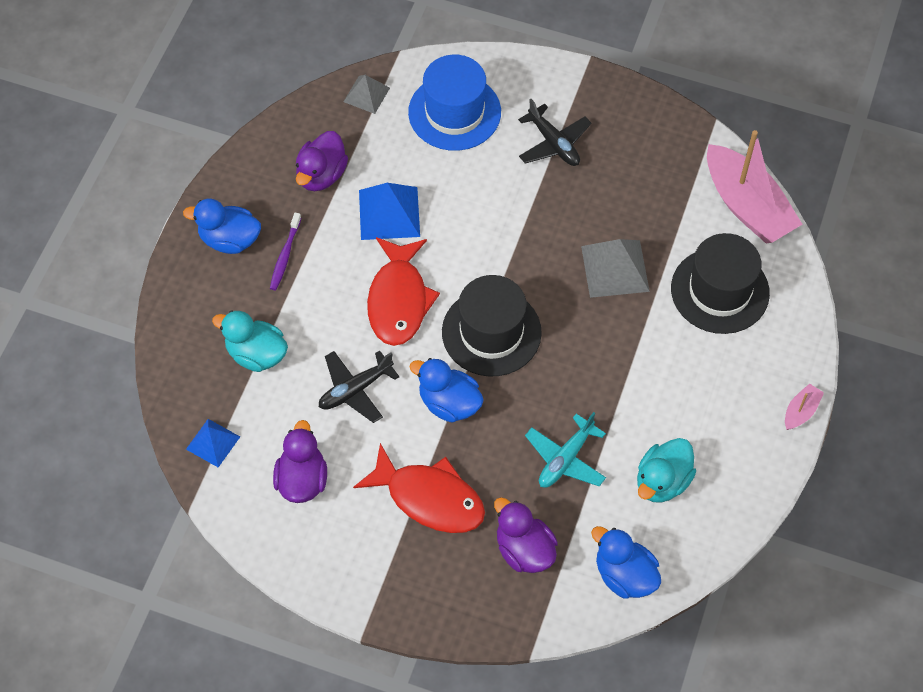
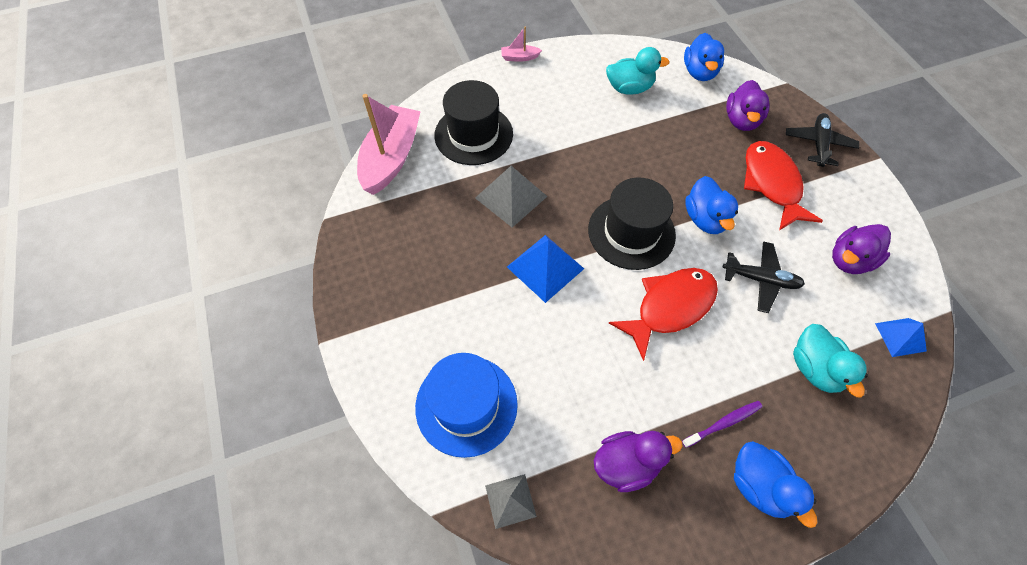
camera: 130 degrees left, 0 degrees up
blue pyramid [359,183,420,240] -> blue pyramid moved to [507,235,584,303]
black plane [518,99,591,166] -> black plane moved to [786,113,859,167]
turquoise plane [525,412,606,488] -> none

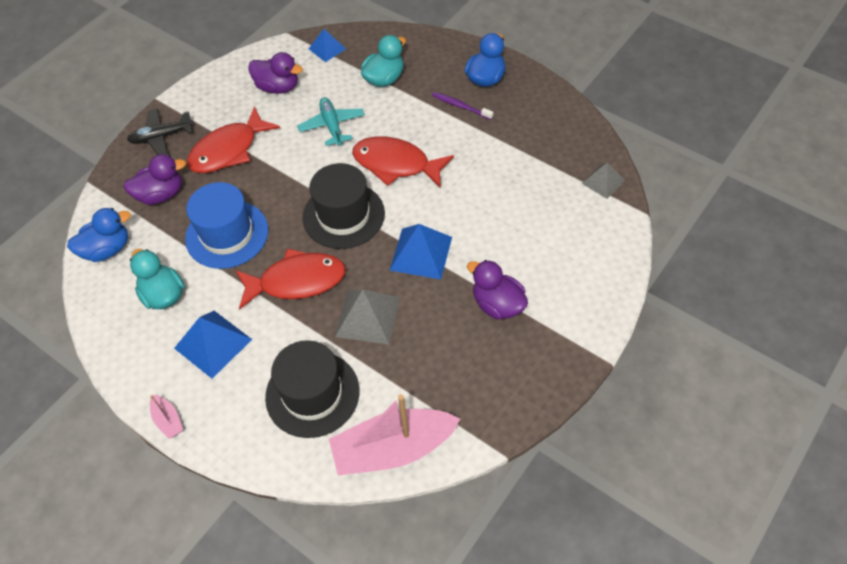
camera: 120 degrees left, 5 degrees down
blue hat [415,353,518,458] -> blue hat moved to [185,182,268,269]
purple duck [594,431,683,492] -> purple duck moved to [467,260,528,320]
blue duck [685,176,738,234] -> none
black plane [723,241,805,313] -> turquoise plane [297,97,365,146]
none -> blue pyramid [174,311,252,379]
none -> red fish [235,249,346,310]

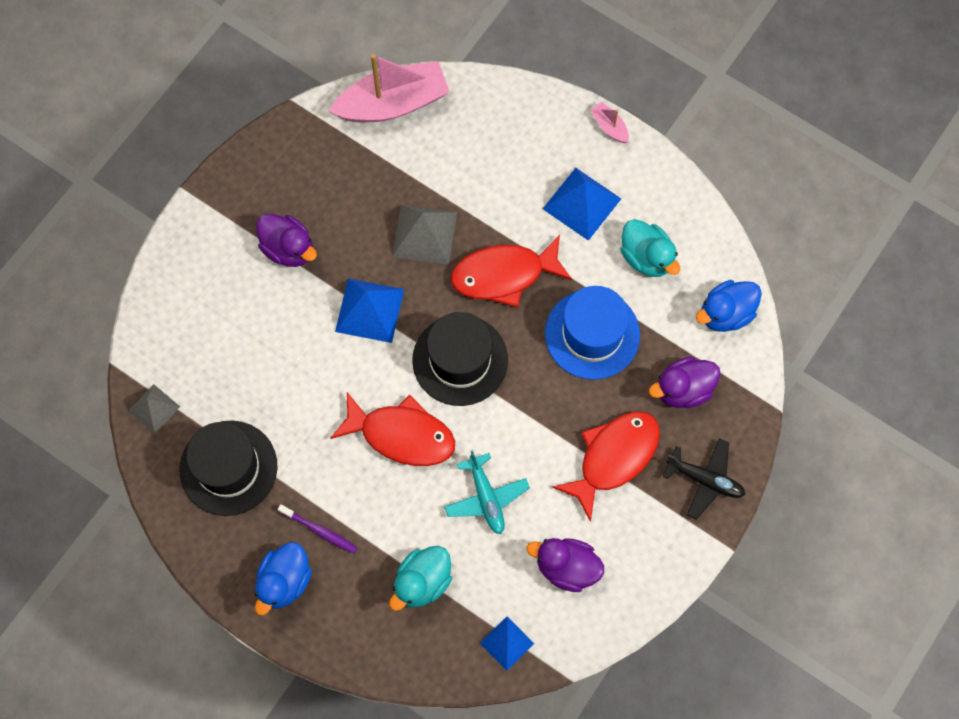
camera: 175 degrees right, 15 degrees up
black plane [127,108,193,155] -> black plane turned 45 degrees clockwise [663,438,745,520]
black hat [265,340,359,438] -> black hat moved to [180,420,277,516]

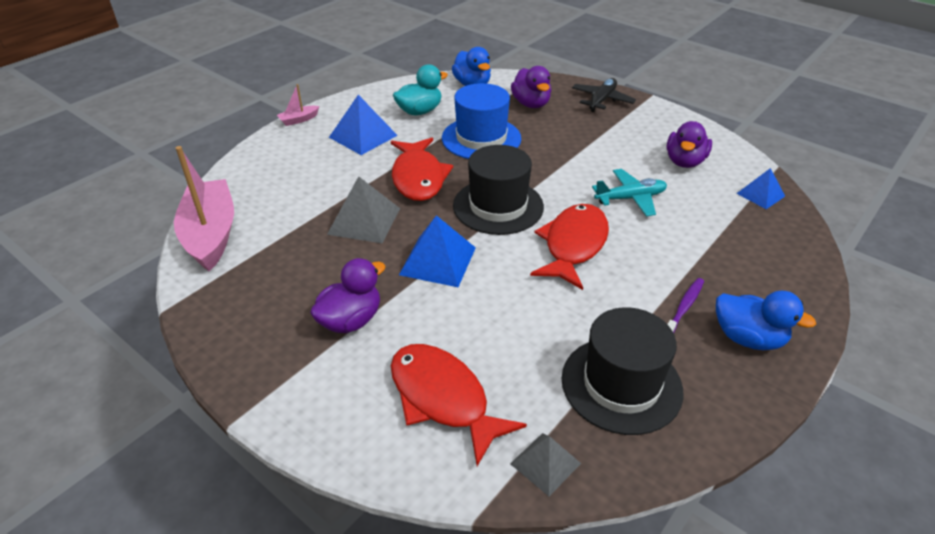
camera: 85 degrees left, 30 degrees down
turquoise duck [389,546,452,611] -> none
red fish [552,411,660,522] -> red fish moved to [391,344,527,466]

